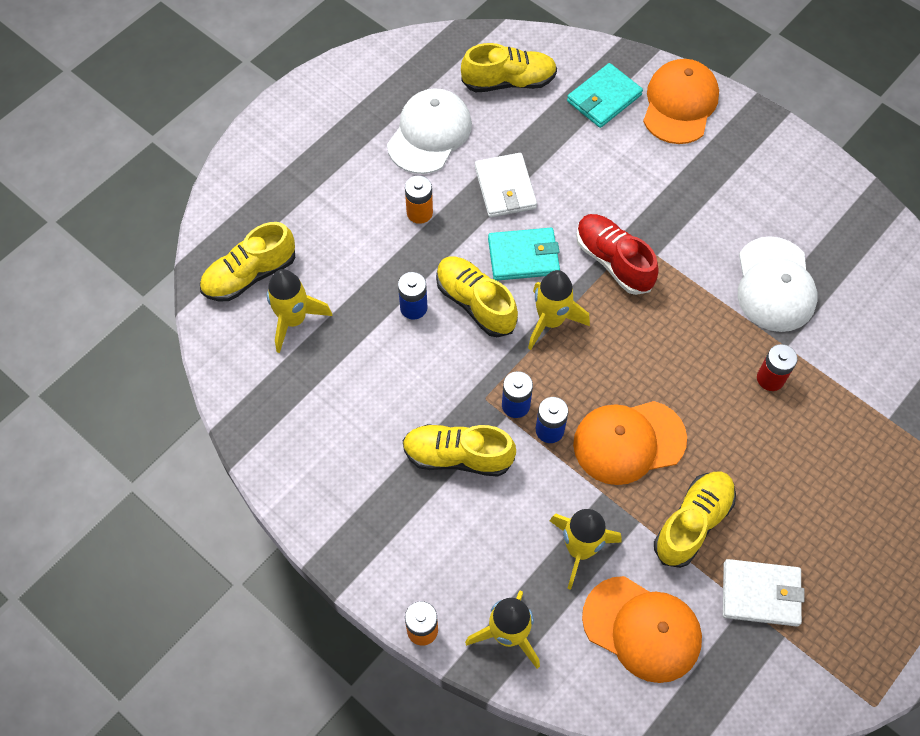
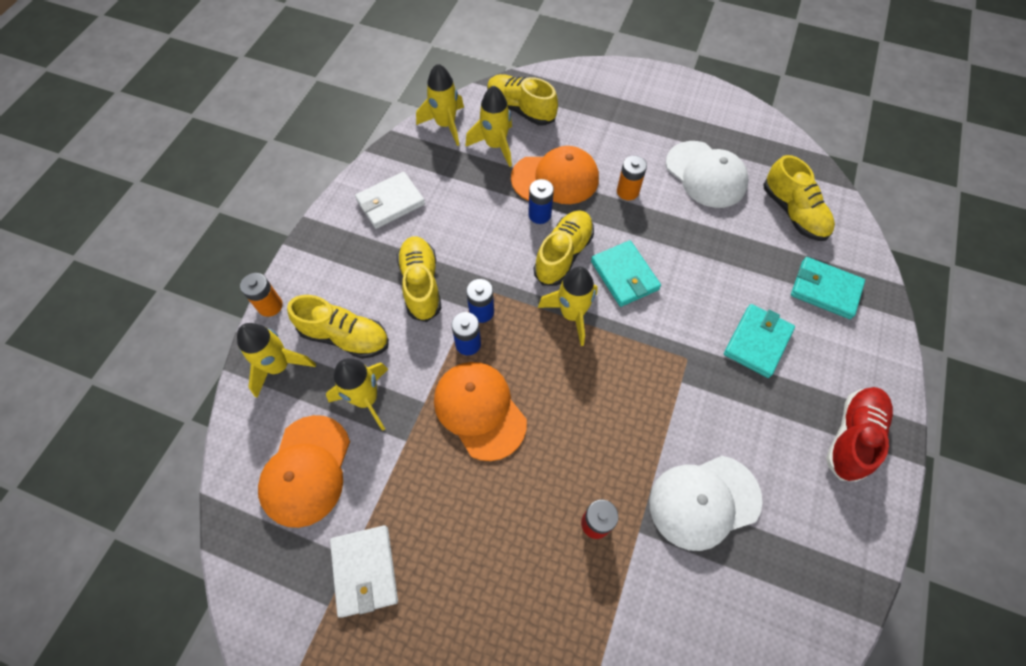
camera: 70 degrees right, 0 degrees up
white cap [387,88,472,174] -> white cap turned 45 degrees clockwise [666,141,749,208]
white wallet [475,153,537,218] -> white wallet moved to [355,172,425,229]
red shoe [576,214,659,295] -> red shoe moved to [826,387,893,482]
orange cap [643,59,719,144] -> orange cap moved to [511,146,599,204]
yellow shoe [654,471,736,568] -> yellow shoe moved to [287,295,389,359]
none -> yellow rocket [416,63,464,146]
none -> turquoise wallet [724,304,795,378]

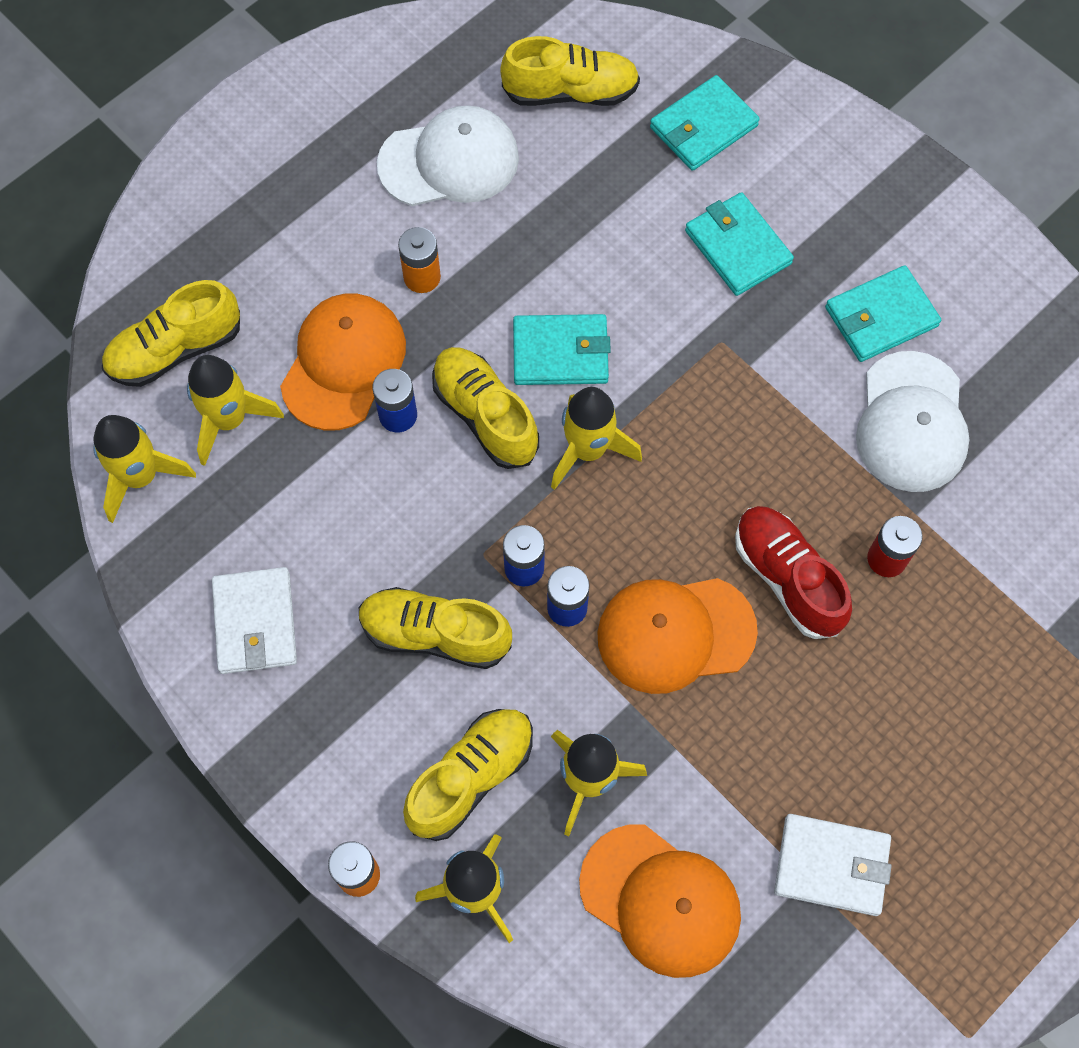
camera: 65 degrees left, 5 degrees up
red shoe [826,387,893,482] -> red shoe moved to [735,506,852,639]
none -> turquoise wallet [825,265,941,362]

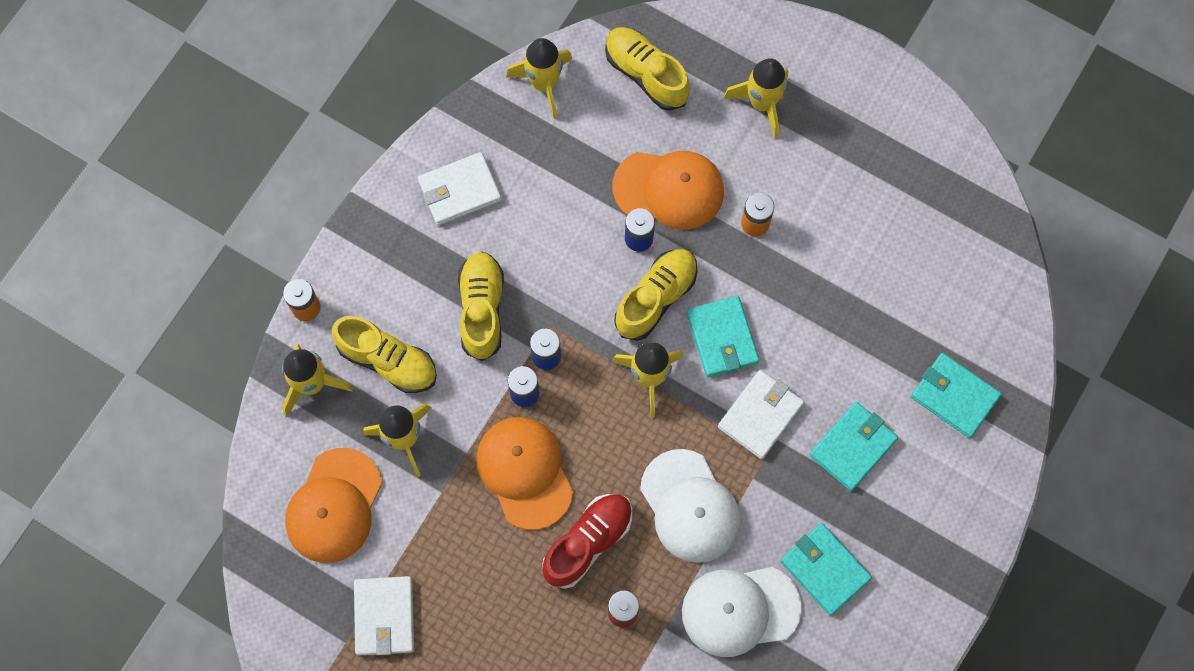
camera: 75 degrees right, 5 degrees up
yellow rocket [187,355,284,466] -> yellow rocket moved to [723,58,789,138]
white cap [377,105,519,206] -> white cap moved to [640,449,741,563]
yellow shoe [500,36,640,106] -> none
none -> white wallet [718,370,804,459]

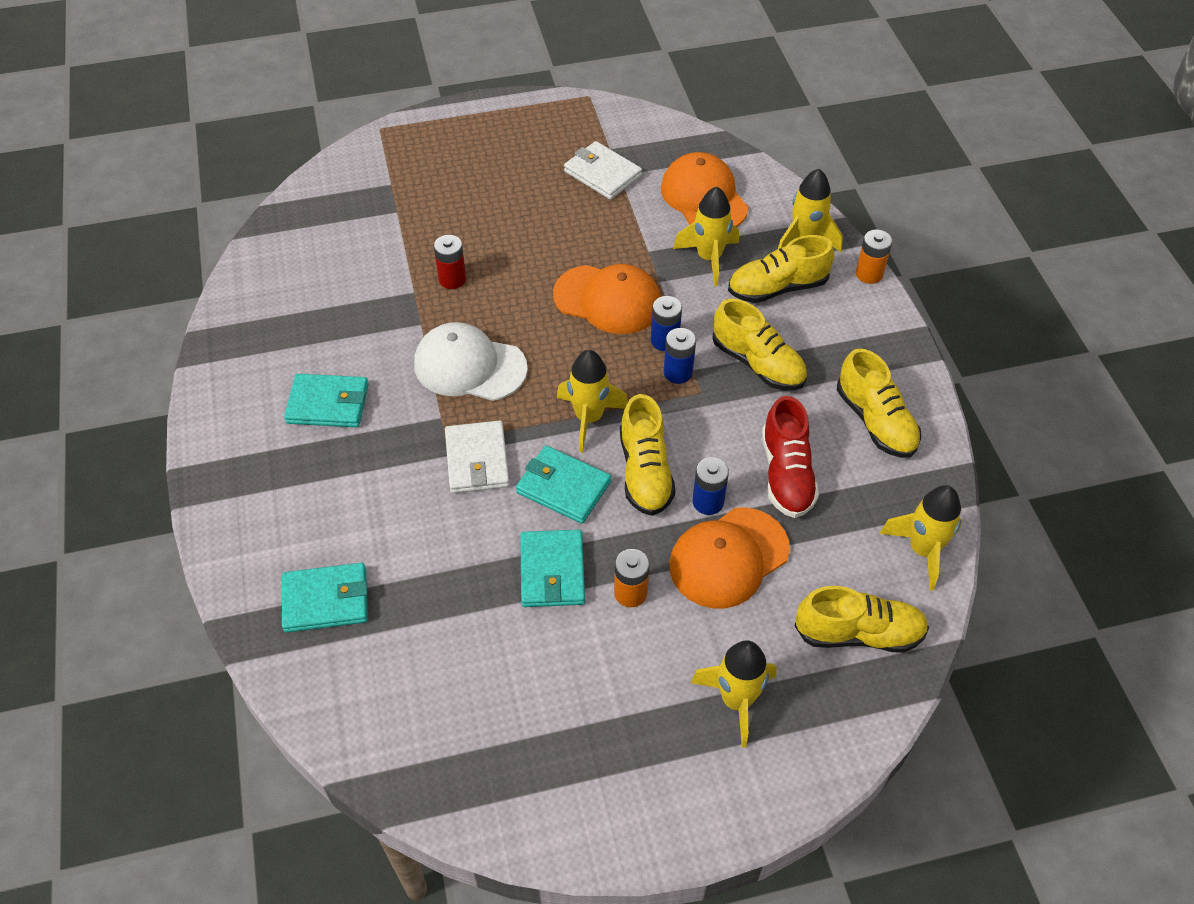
camera: 135 degrees right, 20 degrees down
white wallet [418,152,502,225] -> yellow shoe [837,348,921,458]
red shoe [542,494,632,589] -> red shoe moved to [762,396,819,518]
white cap [682,567,802,657] -> none
turquoise wallet [809,402,898,491] -> turquoise wallet moved to [520,530,585,607]

